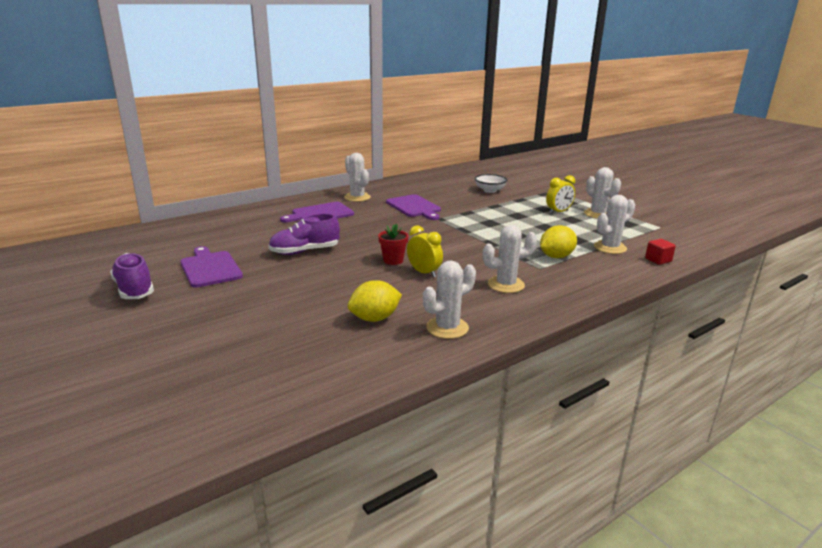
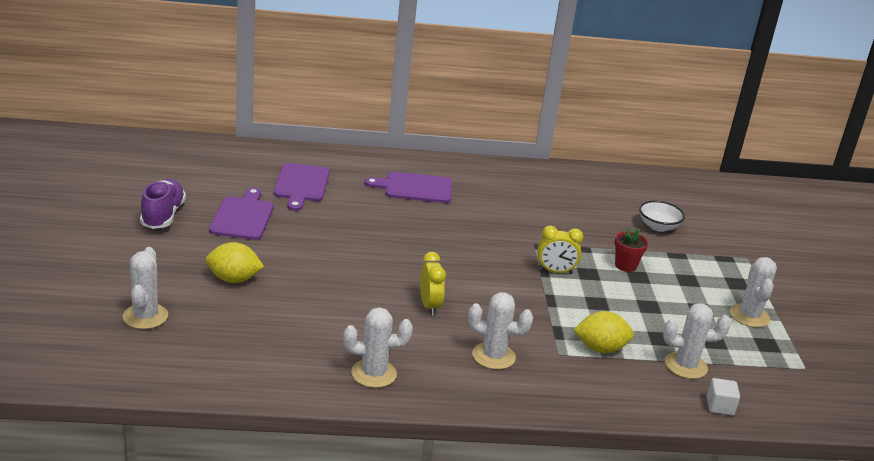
camera: 30 degrees right, 5 degrees up
purple shoe [268,214,340,255] -> none
white cactus [344,153,371,202] -> white cactus moved to [123,247,168,329]
yellow lemon [347,280,402,322] -> yellow lemon moved to [206,242,264,283]
red flower pot [378,224,408,265] -> red flower pot moved to [614,228,648,272]
purple cutting board [386,194,441,220] -> purple cutting board moved to [274,163,330,211]
yellow clock [546,175,575,214] -> yellow clock moved to [538,226,583,274]
red cube [645,239,676,265] -> white cube [707,378,740,415]

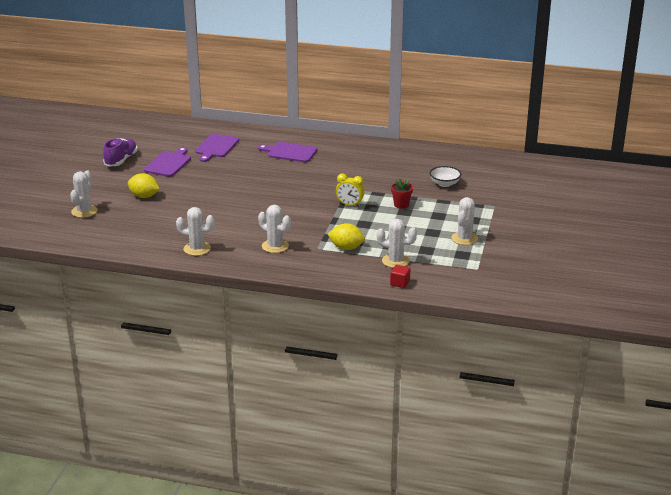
camera: 20 degrees right, 0 degrees up
yellow clock [420,252,446,316] -> none
white cube [707,378,740,415] -> red cube [390,265,410,288]

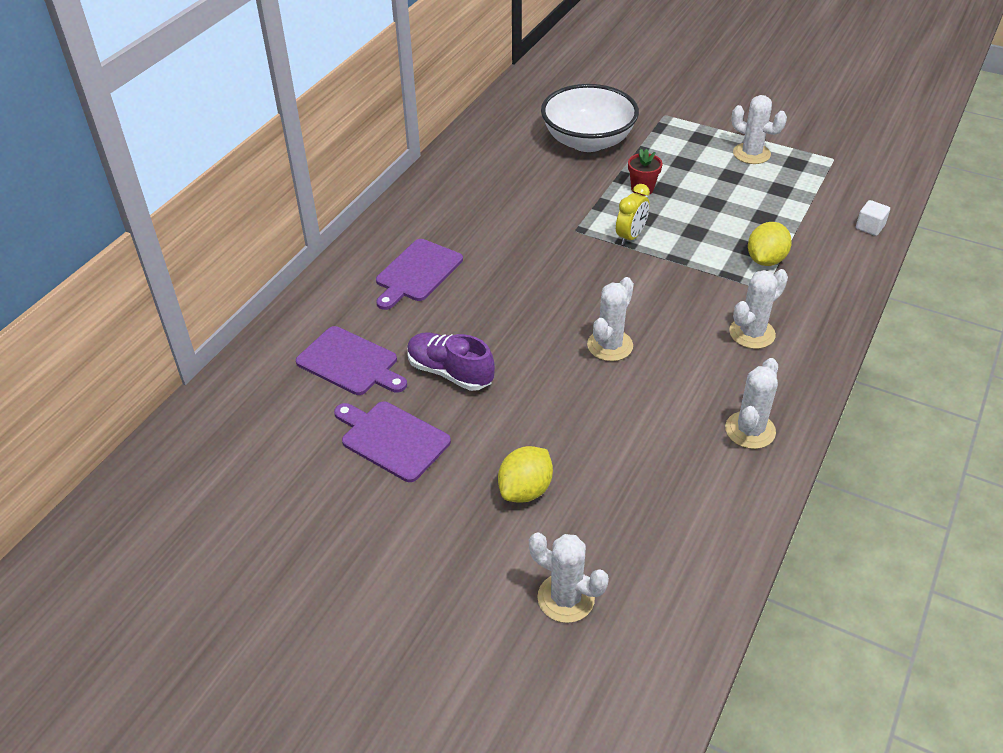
camera: 75 degrees left, 15 degrees up
purple shoe [103,138,137,166] -> purple shoe moved to [407,333,495,391]
white cactus [377,219,417,268] -> white cactus moved to [587,277,634,361]
red cube [390,265,410,288] -> white cube [856,200,890,236]
white bowl [430,166,461,187] -> white bowl [541,84,639,152], size x2.03

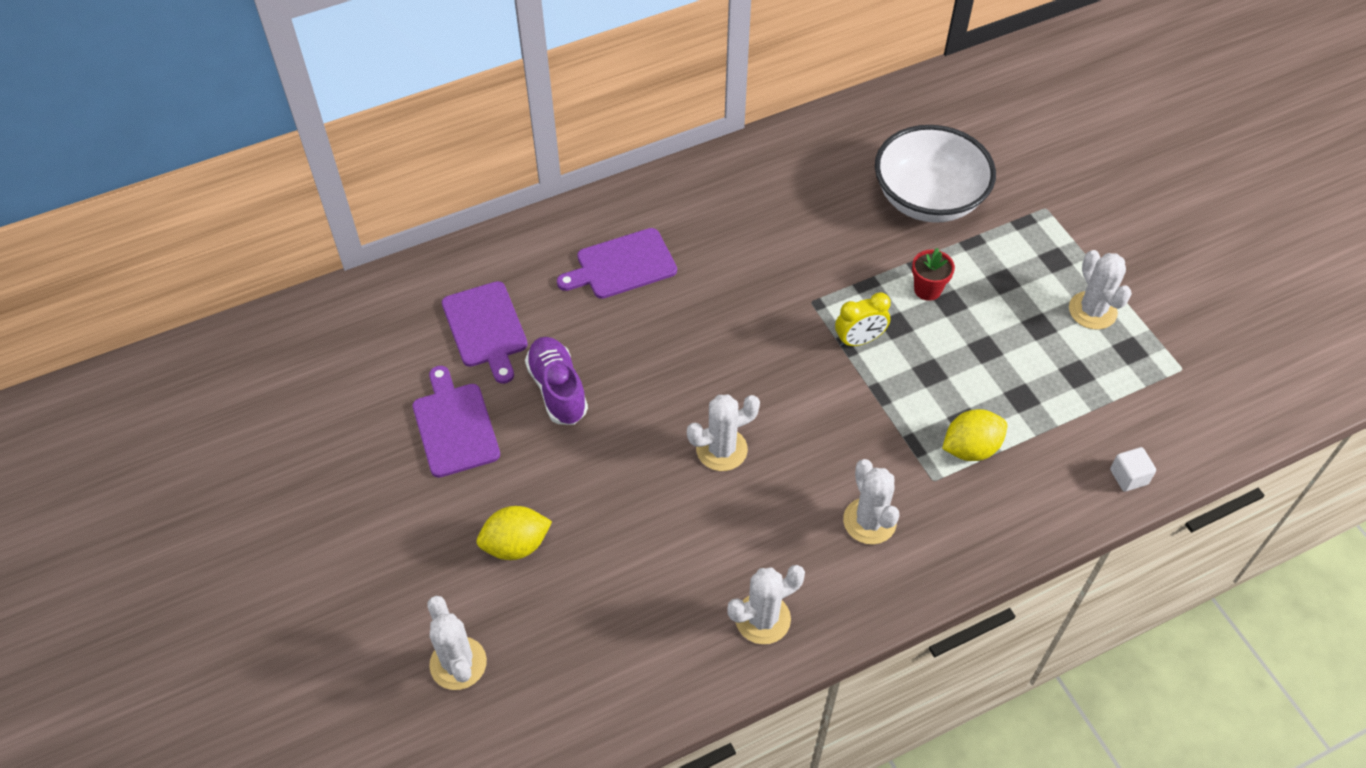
camera: 35 degrees right, 10 degrees up
white cactus [729,269,788,349] -> white cactus turned 75 degrees clockwise [843,459,899,544]

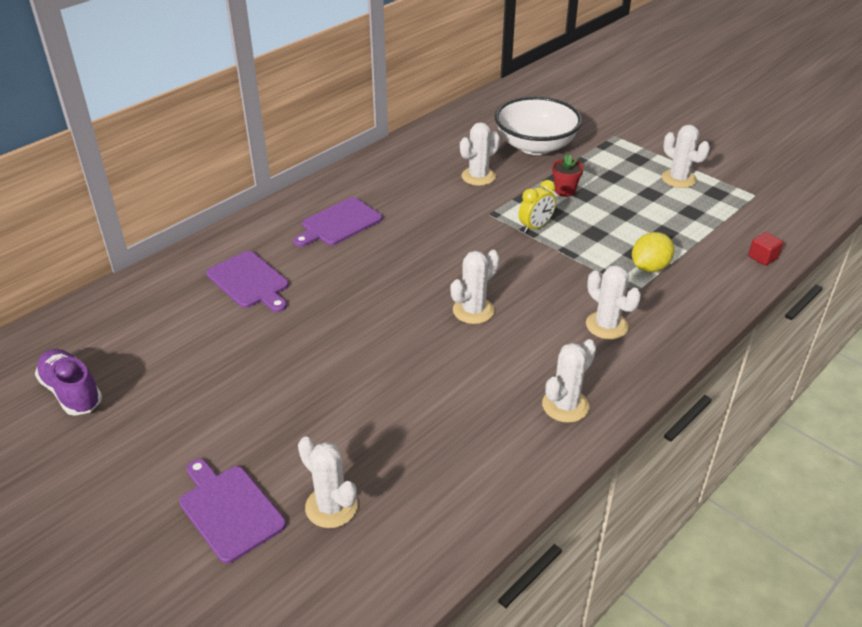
camera: 20 degrees left, 15 degrees down
purple cutting board [413,366,500,478] -> purple cutting board moved to [179,459,286,564]
yellow lemon [477,506,552,560] -> none
purple shoe [525,337,588,425] -> purple shoe moved to [35,349,102,416]
white cube [1110,447,1156,492] -> red cube [748,232,783,266]
none -> white cactus [460,122,500,186]

